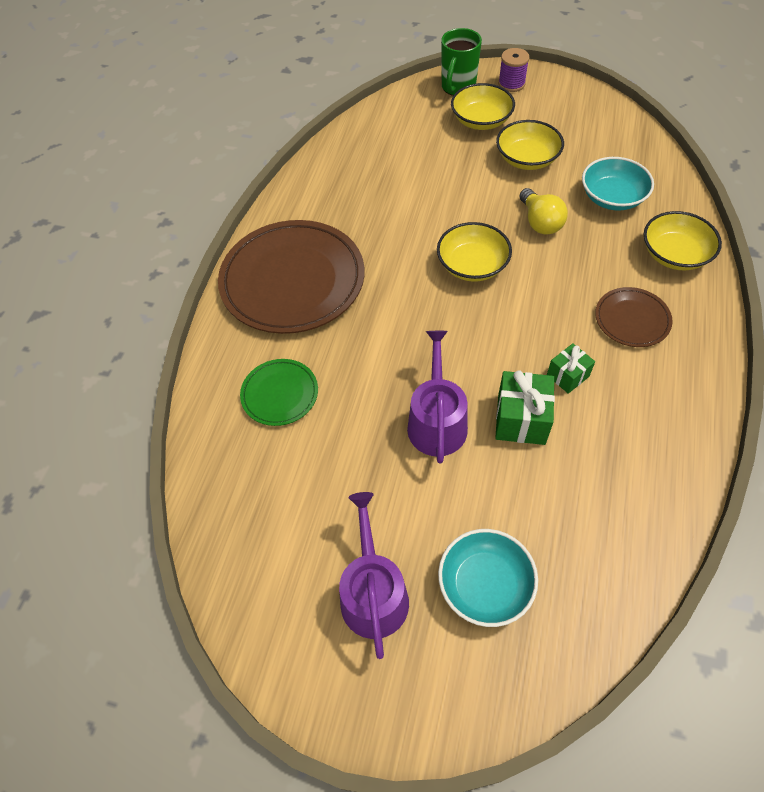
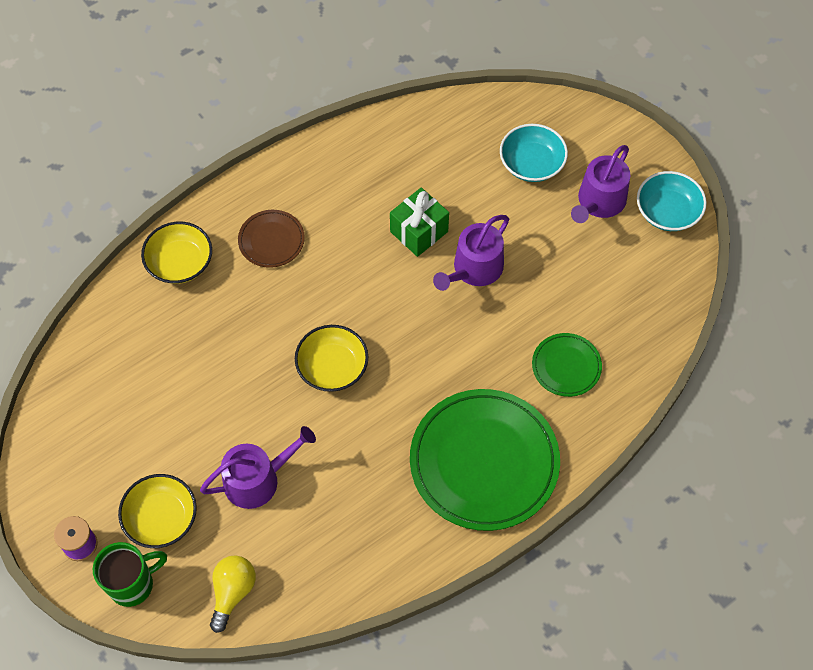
camera: 145 degrees left, 5 degrees up
brown plate [218,220,364,334] -> green plate [410,389,560,531]
yellow bowl [496,120,564,170] -> none
yellow light bulb [520,188,568,235] -> yellow light bulb moved to [210,555,256,633]
green gift [547,343,595,394] -> none
turquoise bowl [582,157,654,211] -> turquoise bowl moved to [637,171,707,231]
none -> purple watering can [200,426,316,509]

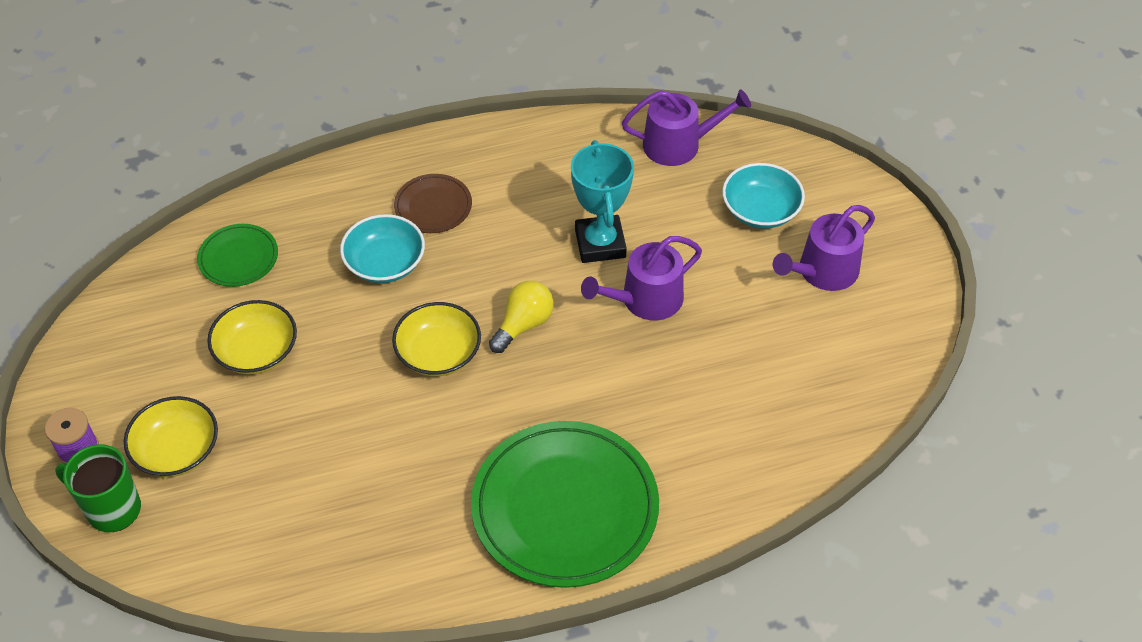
camera: 20 degrees right, 10 degrees down
green mug [93,542,167,607] -> green mug turned 150 degrees counterclockwise [55,444,141,532]
yellow bowl [141,221,212,284] -> yellow bowl moved to [207,300,297,374]
purple watering can [200,426,316,509] -> purple watering can moved to [622,89,751,166]
yellow light bulb [210,555,256,633] -> yellow light bulb moved to [489,281,554,353]
green gift [390,187,449,257] -> turquoise trophy [571,140,634,263]
green plate [532,333,602,397] -> green plate moved to [197,224,278,287]
turquoise bowl [637,171,707,231] -> turquoise bowl moved to [340,214,425,283]

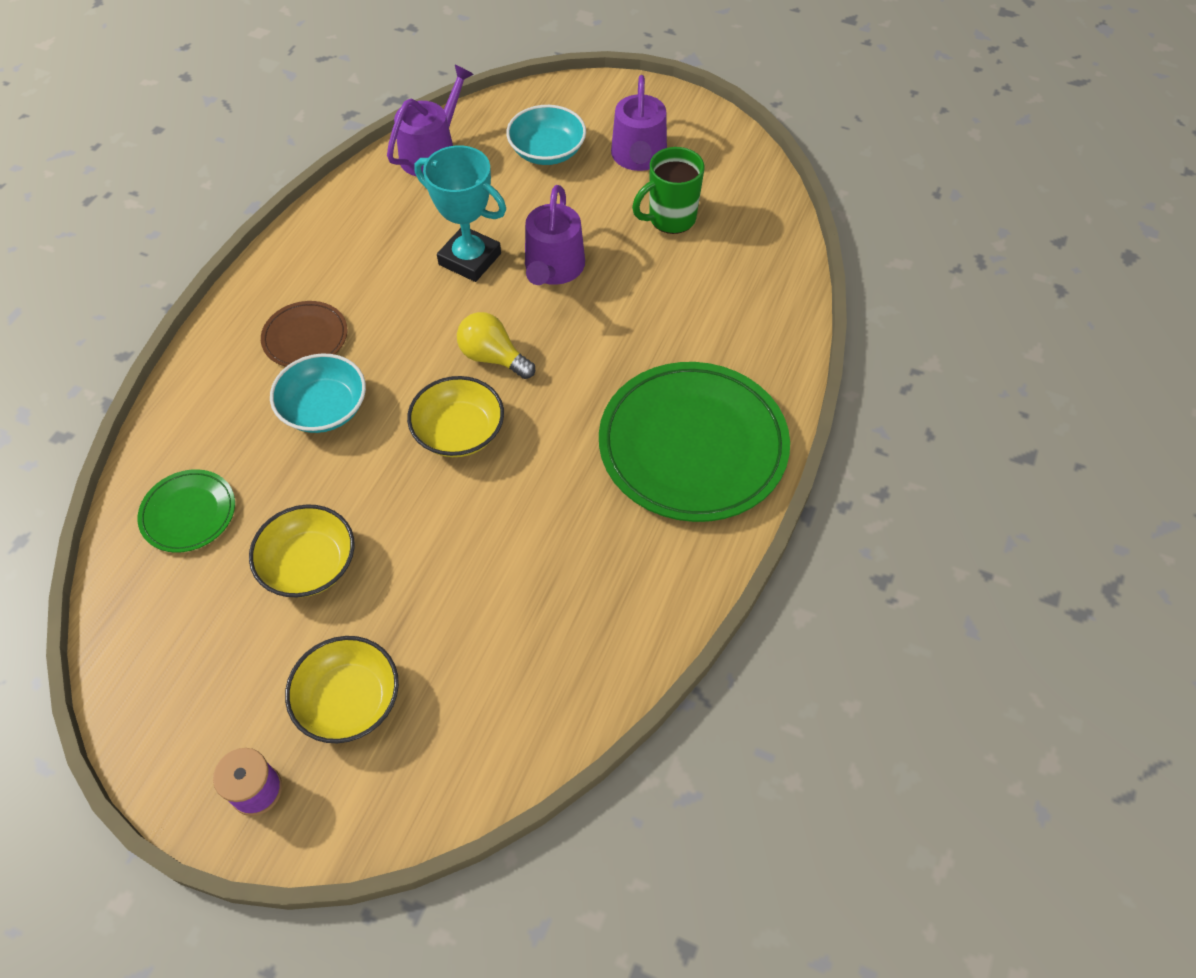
camera: 50 degrees left, 5 degrees up
green mug [55,444,141,532] -> green mug moved to [632,147,704,234]
yellow light bulb [489,281,554,353] -> yellow light bulb turned 45 degrees counterclockwise [457,312,535,379]

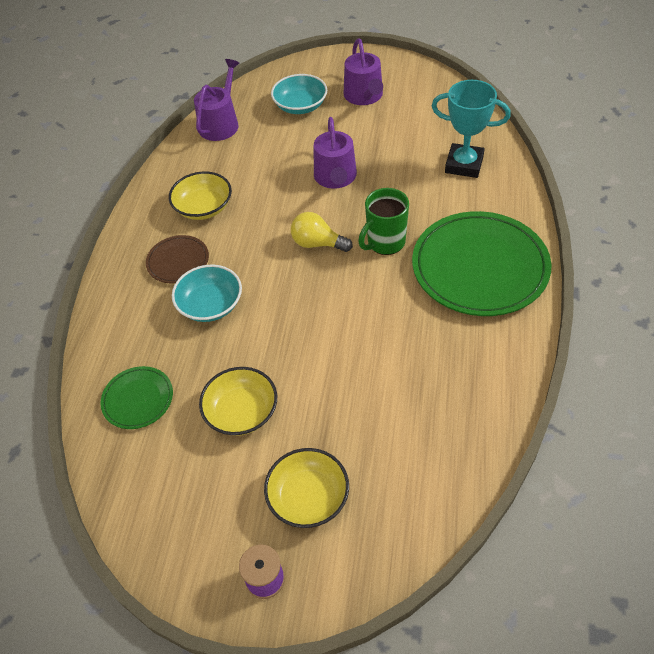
camera: 10 degrees left, 5 degrees down
yellow bowl [407,376,504,457] -> yellow bowl moved to [169,171,232,220]
turquoise trophy [415,145,506,282] -> turquoise trophy moved to [432,80,511,178]
green mug [632,147,704,234] -> green mug moved to [358,188,409,255]

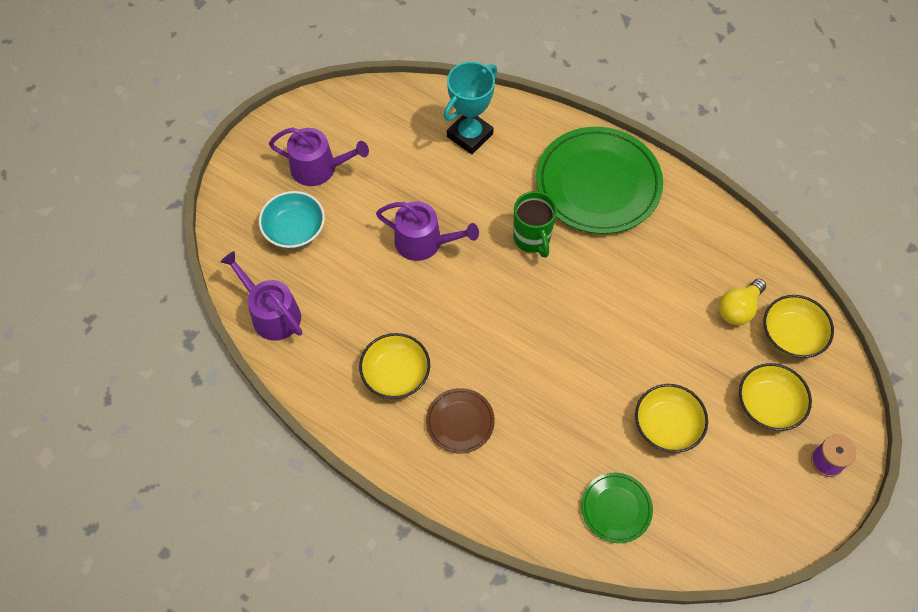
camera: 70 degrees left, 10 degrees up
turquoise bowl [172,265,242,322] -> none
yellow light bulb [291,212,353,252] -> yellow light bulb moved to [719,279,766,325]
none -> yellow bowl [764,295,834,358]

